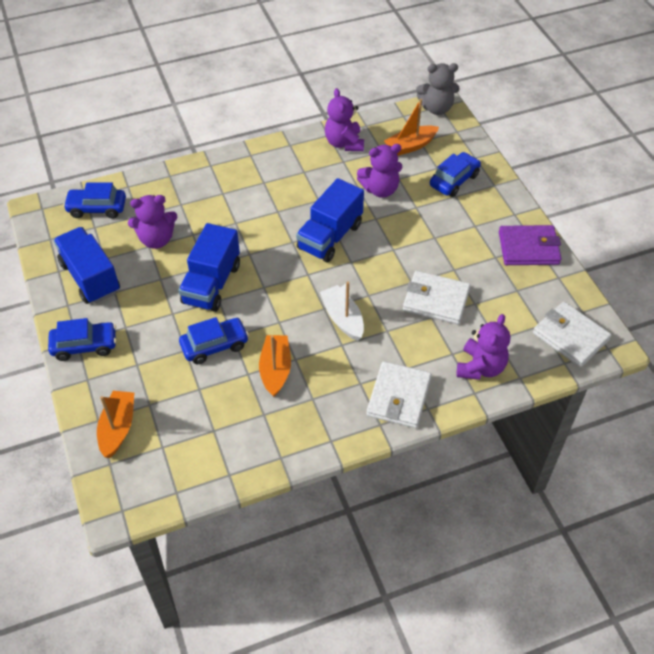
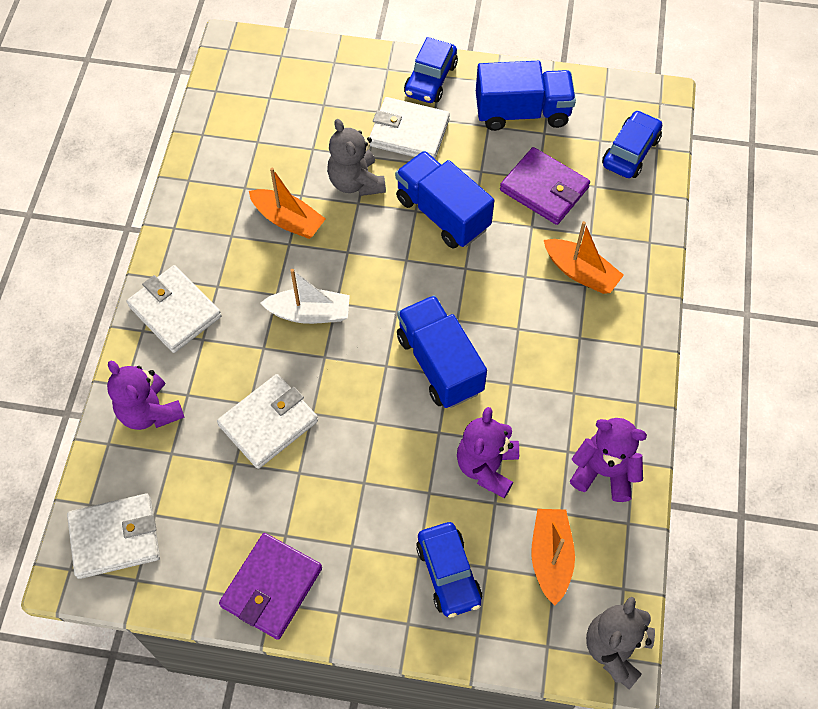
camera: 120 degrees right, 10 degrees up
orange boat [97,391,134,458] -> orange boat moved to [544,221,624,294]
purple teddy bear [128,195,178,249] -> purple wallet [500,147,590,225]
blue car [179,317,249,364] -> grey teddy bear [327,119,386,196]
none -> white wallet [370,97,450,159]

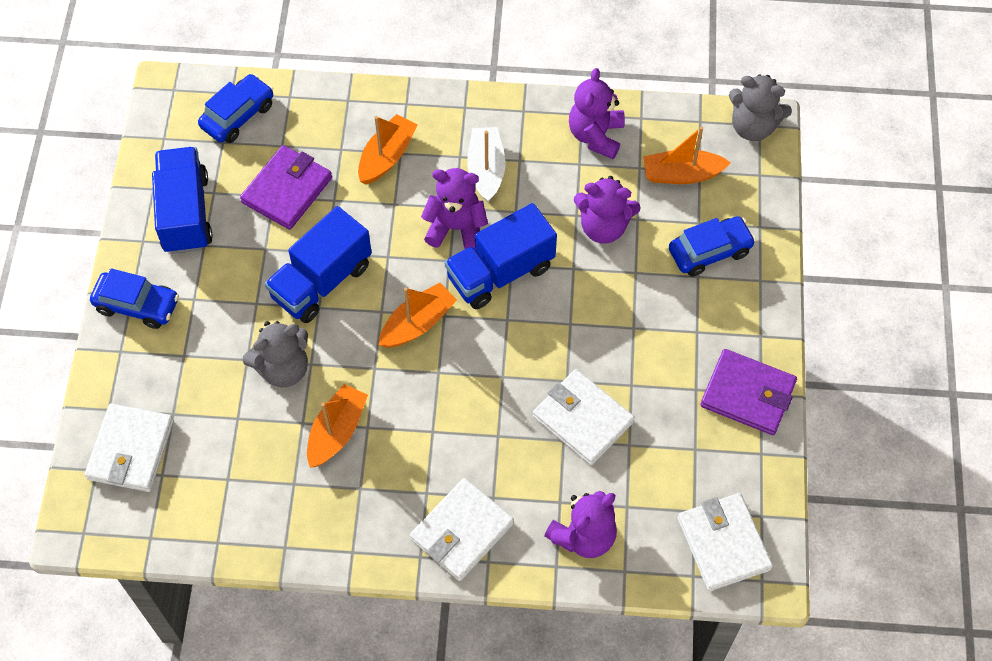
camera: 95 degrees left, 0 degrees up
white boat [261,269,350,324] -> white boat moved to [467,127,506,202]
white wallet [370,97,450,159] -> white wallet moved to [85,404,174,492]
blue car [602,110,662,178] -> blue car turned 105 degrees clockwise [198,74,273,143]
none -> orange boat [379,283,457,348]
none -> purple teddy bear [421,168,488,249]

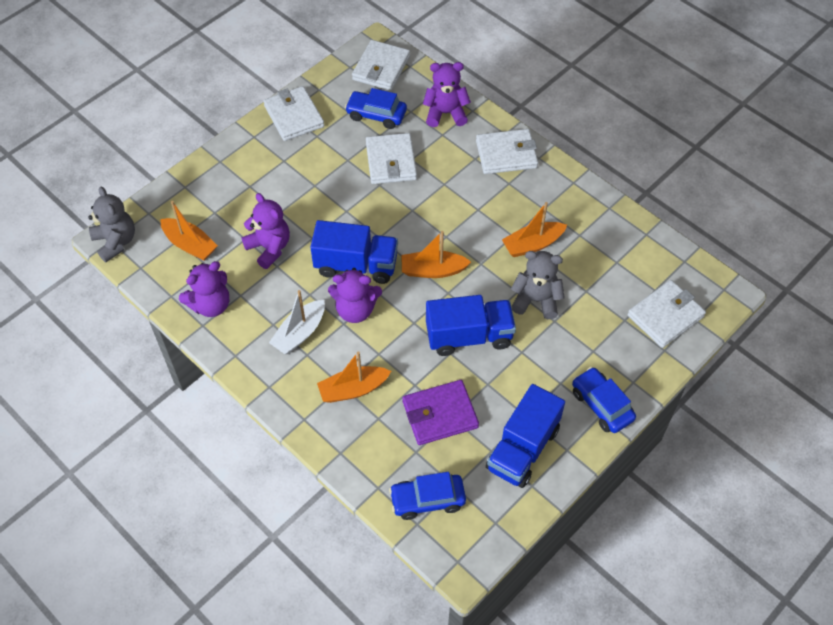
camera: 140 degrees left, 5 degrees down
purple teddy bear [421,168,488,249] -> purple teddy bear turned 45 degrees counterclockwise [328,268,382,323]
blue car [669,216,756,277] -> blue car moved to [345,88,407,129]
purple wallet [701,349,797,435] -> white wallet [263,86,324,141]

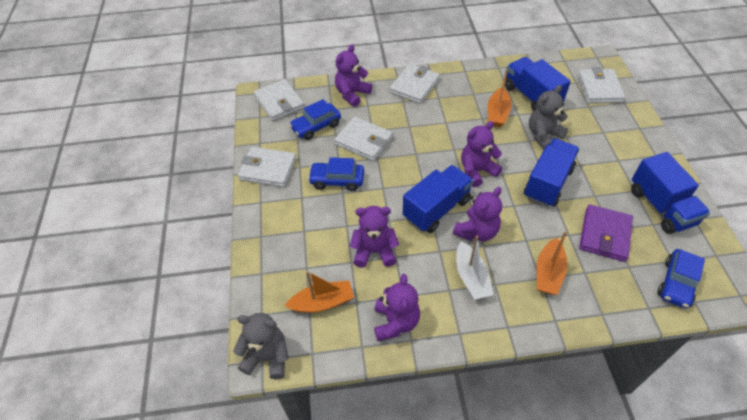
camera: 50 degrees left, 5 degrees down
orange boat [401,231,471,278] -> purple teddy bear [461,121,502,187]
blue car [572,367,636,433] -> blue car moved to [308,157,364,191]
none -> blue truck [505,57,571,111]

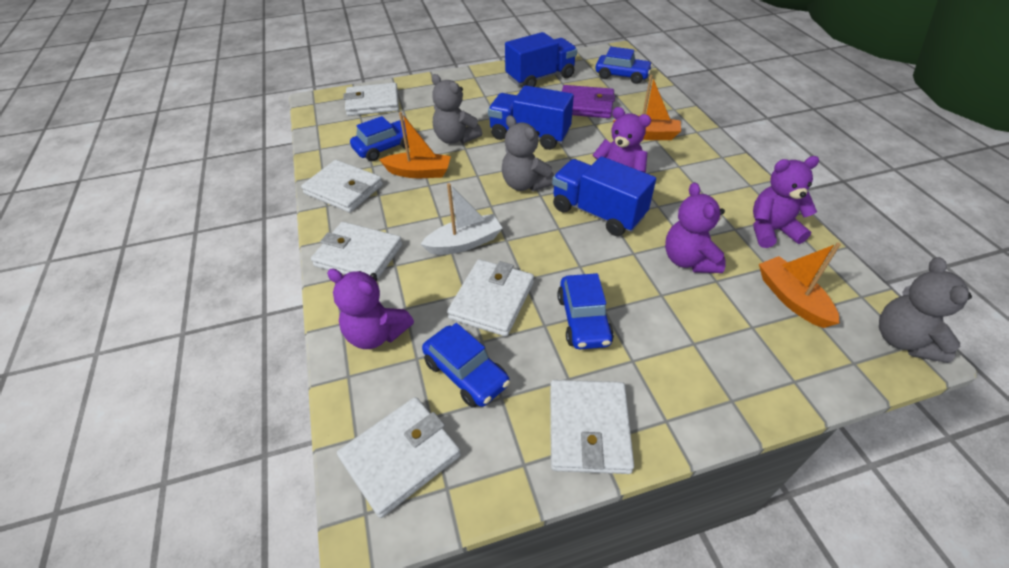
camera: 100 degrees left, 5 degrees down
white boat [456,236,494,300] -> white boat moved to [421,183,502,255]
purple teddy bear [461,121,502,187] -> grey teddy bear [502,115,554,191]
blue truck [505,57,571,111] -> blue car [350,116,415,161]
none -> white wallet [301,160,383,213]

